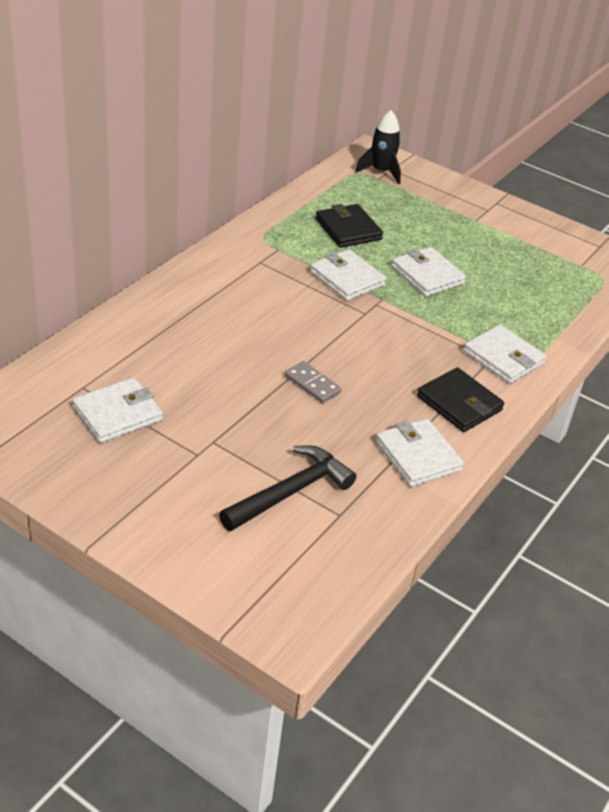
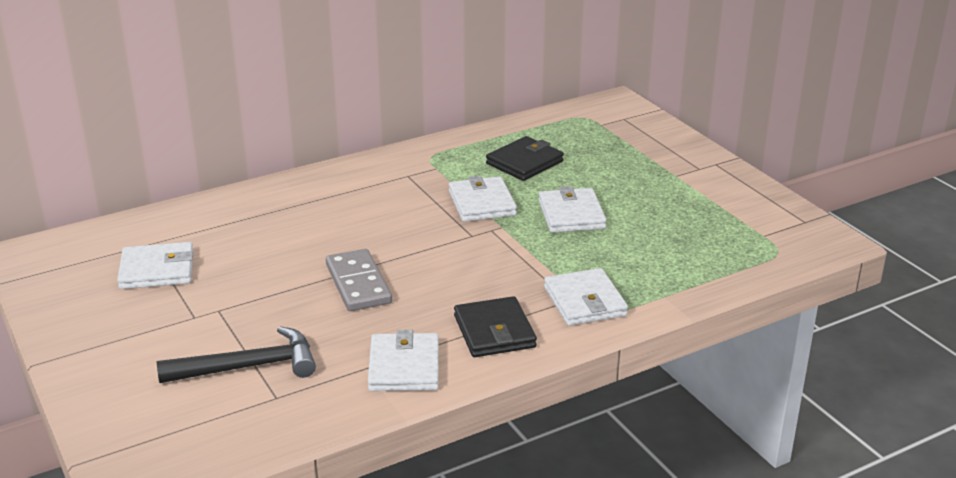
camera: 30 degrees right, 10 degrees down
grey domino [285,361,341,403] -> grey domino [326,249,392,311], size x1.56
black wallet [316,204,383,248] -> black wallet turned 45 degrees clockwise [486,136,564,181]
black rocket [355,110,401,184] -> none

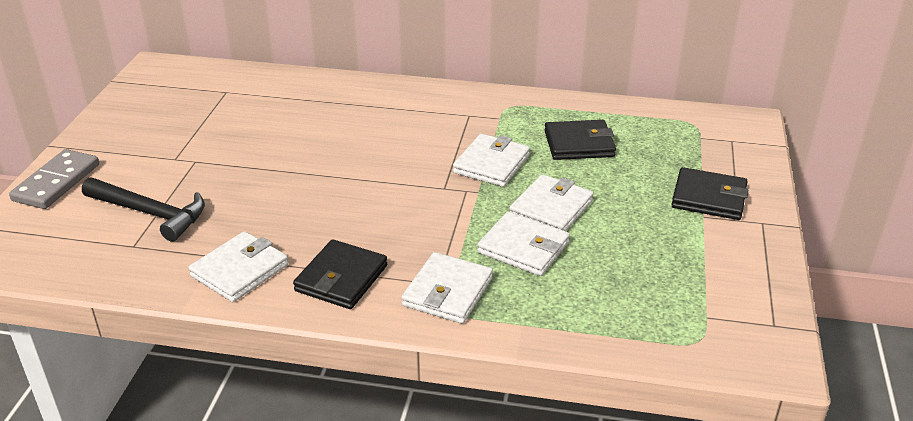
camera: 40 degrees right, 5 degrees up
white wallet [117,242,193,289] -> white wallet moved to [477,212,570,276]
grey domino [326,249,392,311] -> grey domino moved to [9,149,99,209]
none -> black wallet [671,167,748,220]

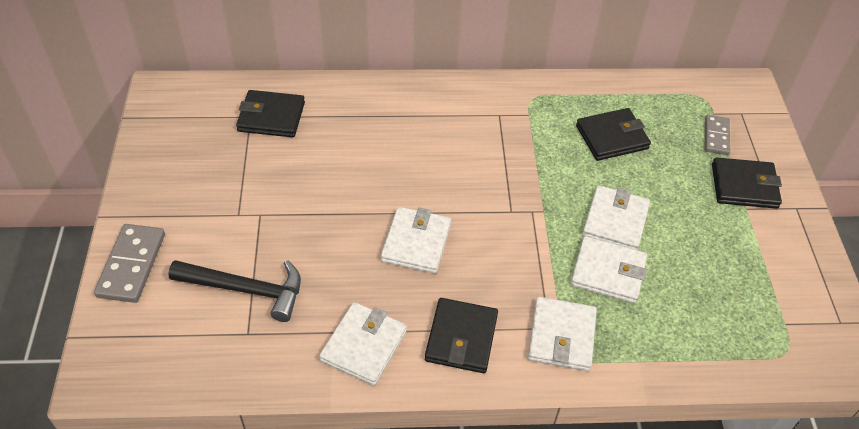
camera: 15 degrees left, 15 degrees up
white wallet [453,134,530,187] -> white wallet moved to [381,207,451,273]
none -> black wallet [236,90,305,137]
none -> grey domino [705,115,730,155]

